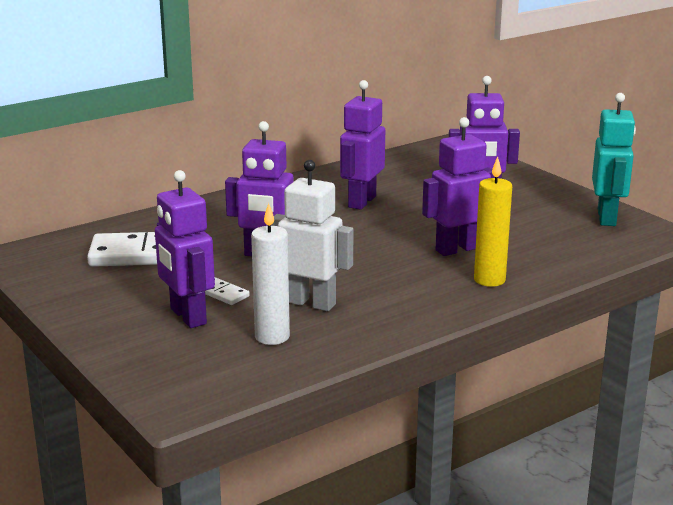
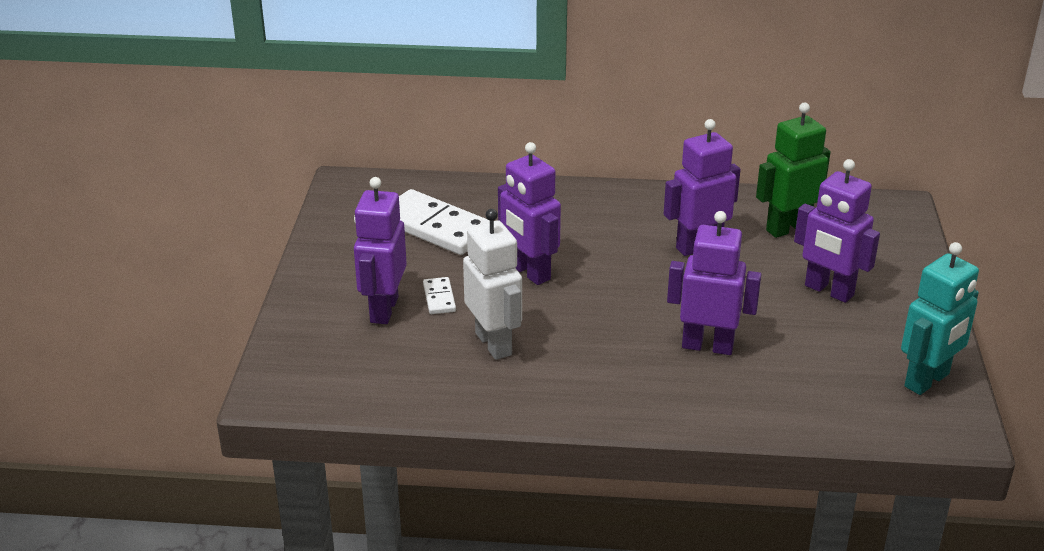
camera: 40 degrees right, 10 degrees up
white candle [251,203,290,345] -> none
yellow candle [474,157,512,287] -> none
none -> green robot [756,102,831,238]

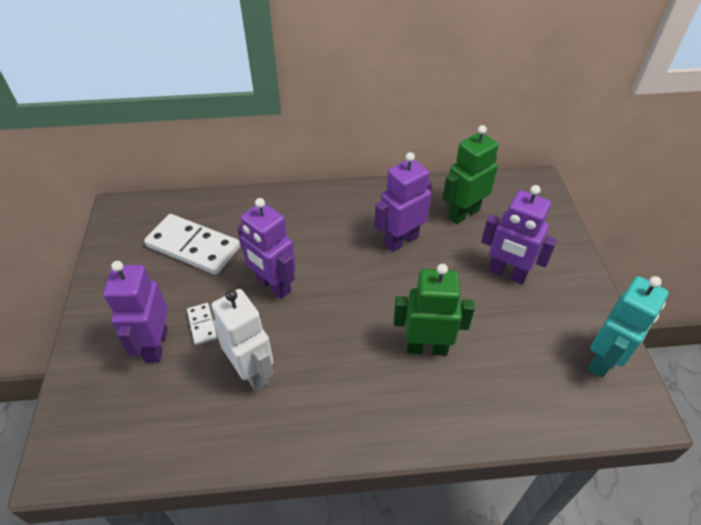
camera: 10 degrees left, 15 degrees up
purple robot [667,211,761,355] -> green robot [394,264,475,356]

